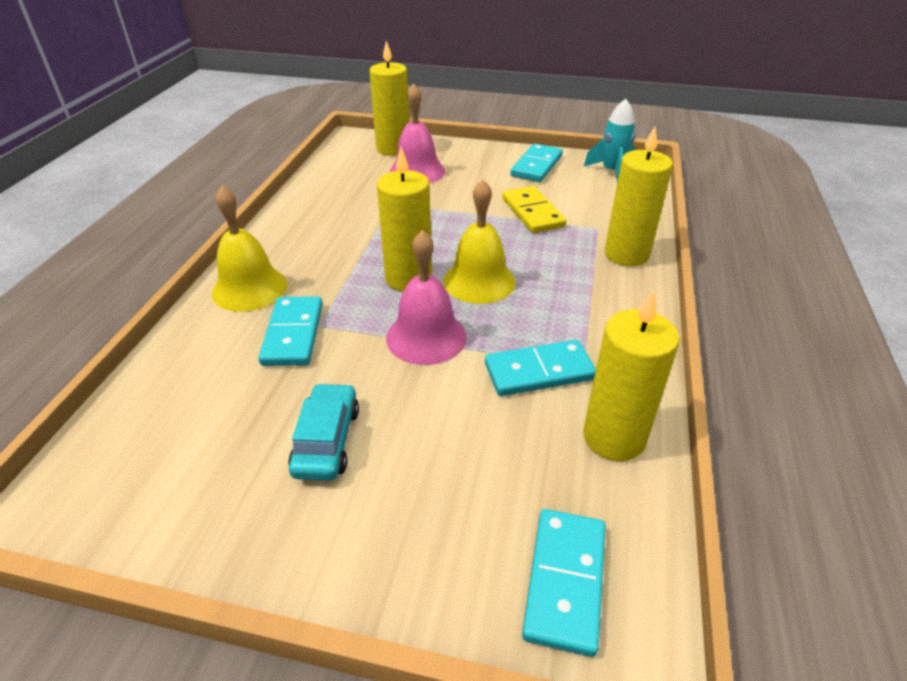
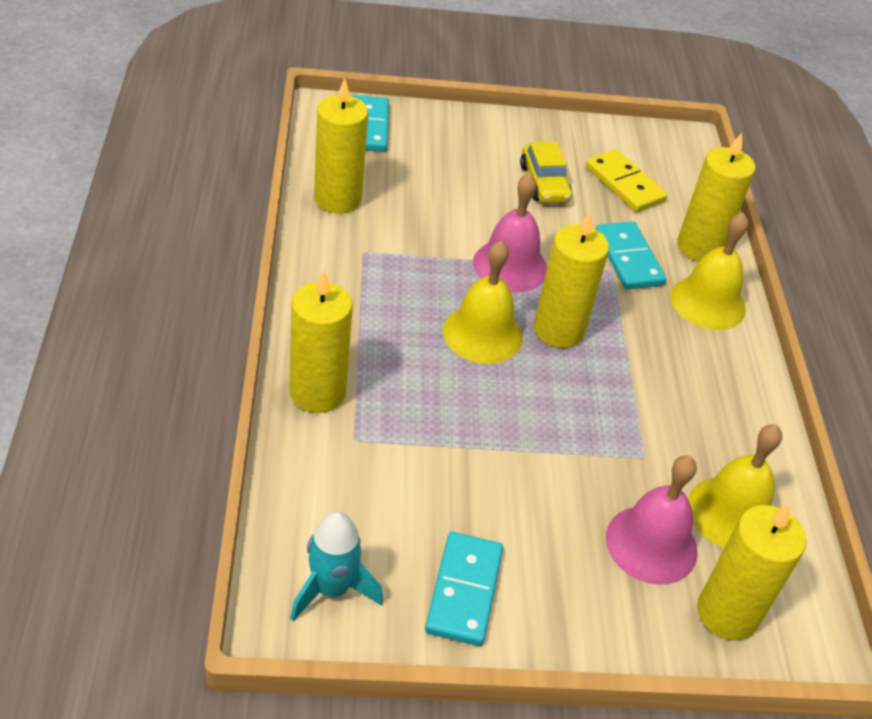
camera: 160 degrees right, 5 degrees up
turquoise car [288,383,359,481] -> yellow car [520,142,572,203]
turquoise domino [485,340,596,396] -> none
yellow domino [502,186,566,233] -> yellow domino moved to [586,149,668,212]
none -> yellow candle [677,133,755,262]
none -> yellow bell [688,424,782,548]

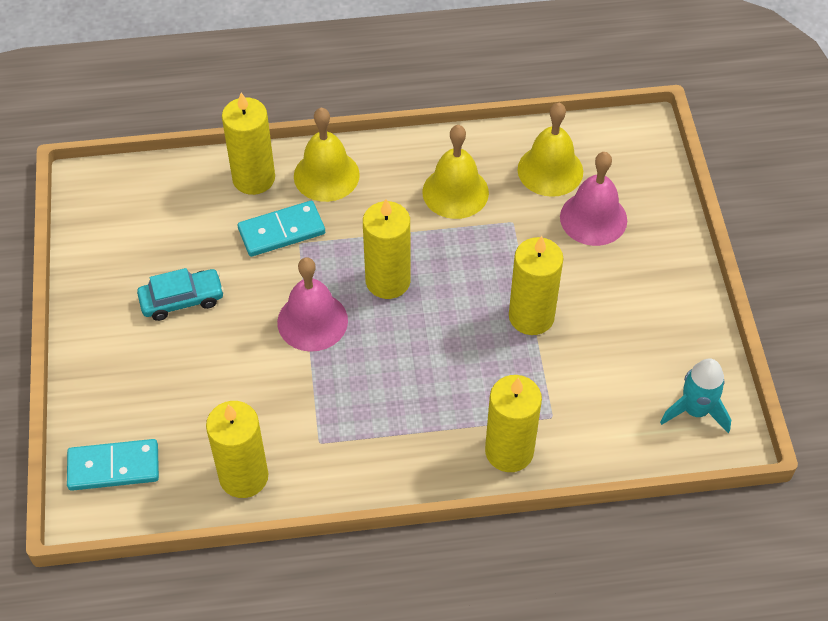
camera: 90 degrees left, 10 degrees up
turquoise domino [425,532,503,646] -> none
yellow bell [443,241,523,364] -> yellow bell moved to [422,125,489,219]
yellow car [520,142,572,203] -> turquoise car [137,268,224,321]
yellow domino [586,149,668,212] -> none
yellow candle [697,504,806,641] -> yellow candle moved to [509,236,563,335]

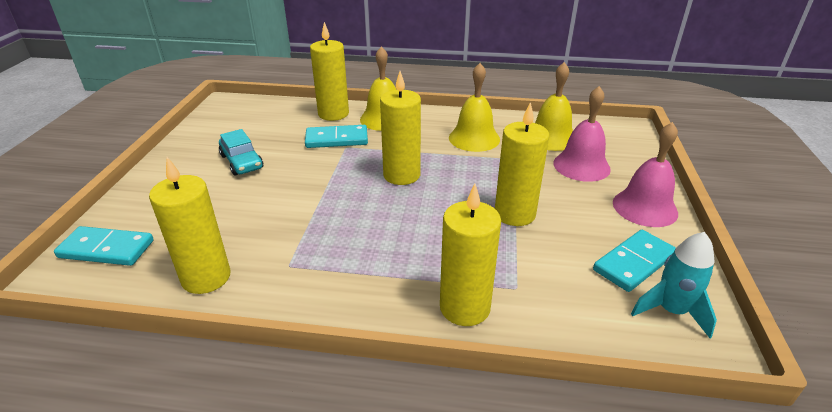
camera: 15 degrees right, 20 degrees down
turquoise car [137,268,224,321] -> turquoise car turned 60 degrees clockwise [219,129,263,175]
pink bell [277,257,348,352] -> pink bell moved to [613,122,678,227]
none -> turquoise domino [593,230,676,292]

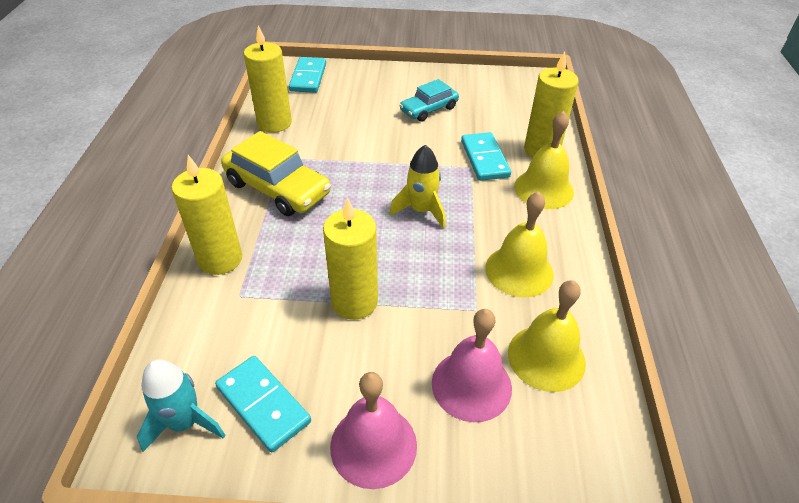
camera: 85 degrees right, 10 degrees up
yellow candle [380,71,421,185] -> yellow rocket [389,145,446,229]
none -> yellow car [221,131,331,216]

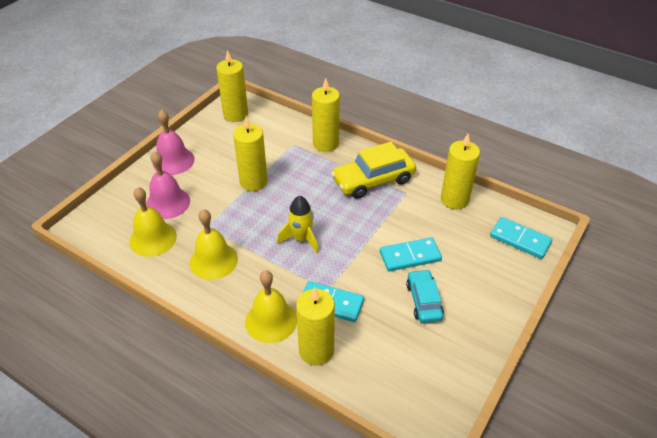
camera: 120 degrees right, 0 degrees up
turquoise rocket [137,359,226,452] -> yellow candle [216,50,248,122]
turquoise domino [215,356,311,453] -> turquoise domino moved to [380,237,442,271]

